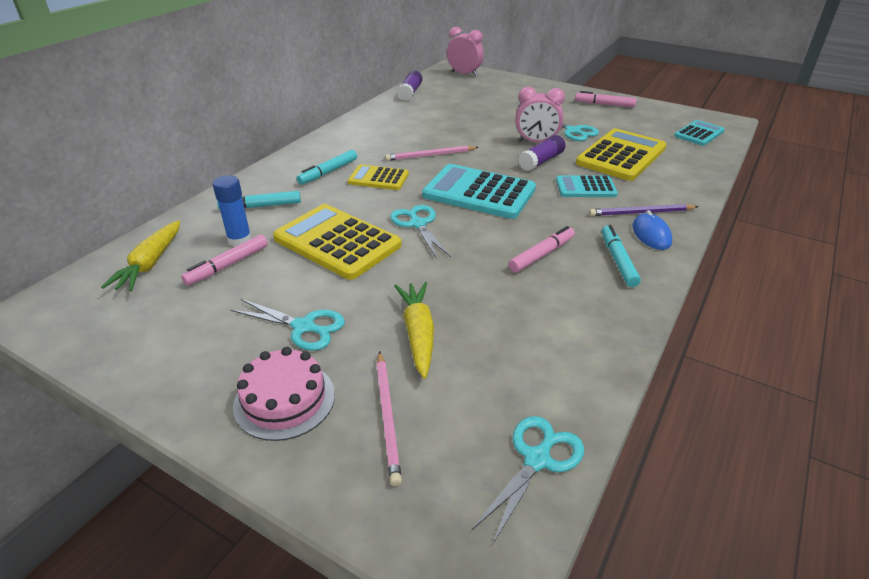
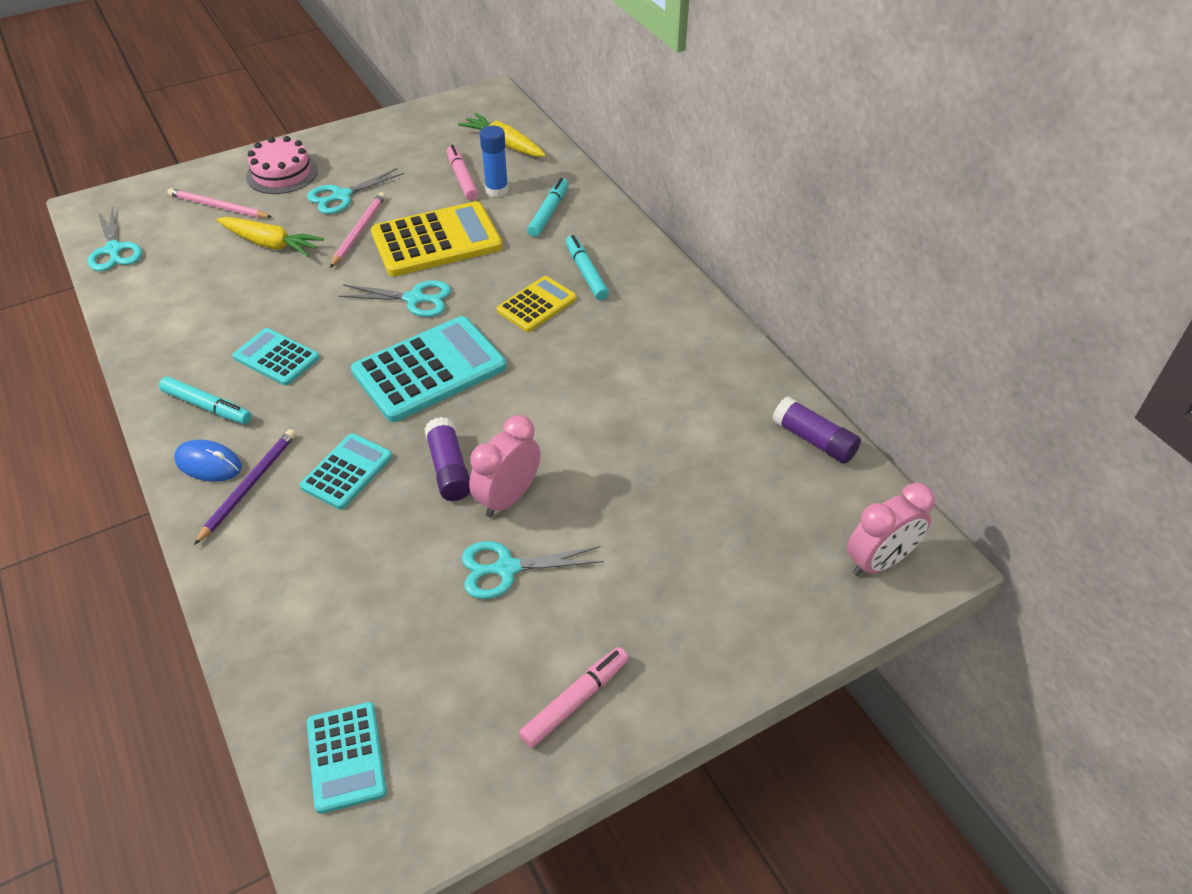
camera: 120 degrees right, 10 degrees up
pink pencil [385,145,479,161] -> pink pencil moved to [330,192,385,268]
pink marker [508,226,575,272] -> turquoise calculator [233,328,320,386]
yellow calculator [576,129,667,181] -> none

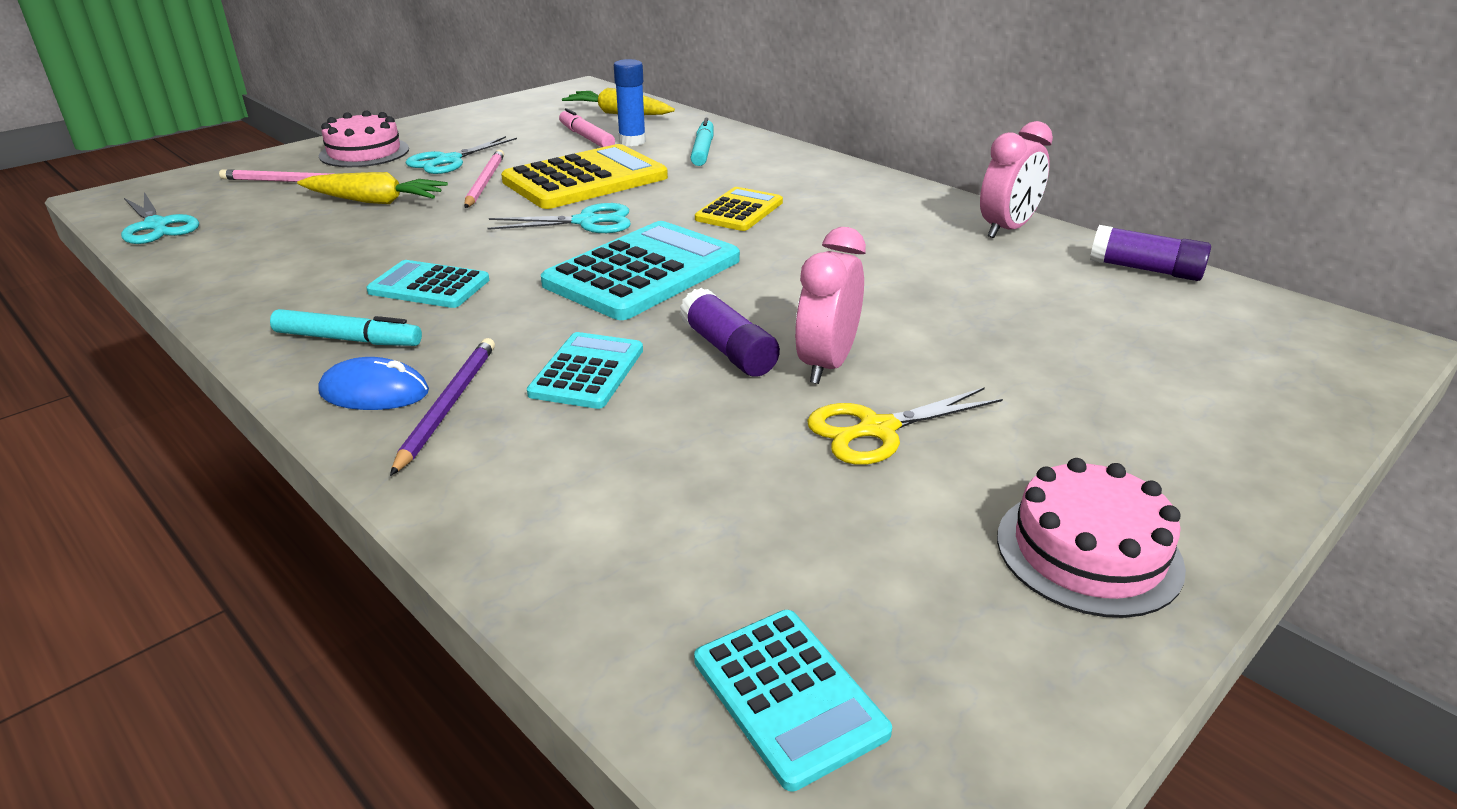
camera: 15 degrees left, 15 degrees down
turquoise scissors [462,541,604,599] -> yellow scissors [807,387,1003,465]
pink marker [519,647,629,748] -> pink cake [997,458,1186,618]
turquoise marker [566,235,609,300] -> none
pink clock [847,483,935,576] -> pink clock moved to [980,121,1053,238]

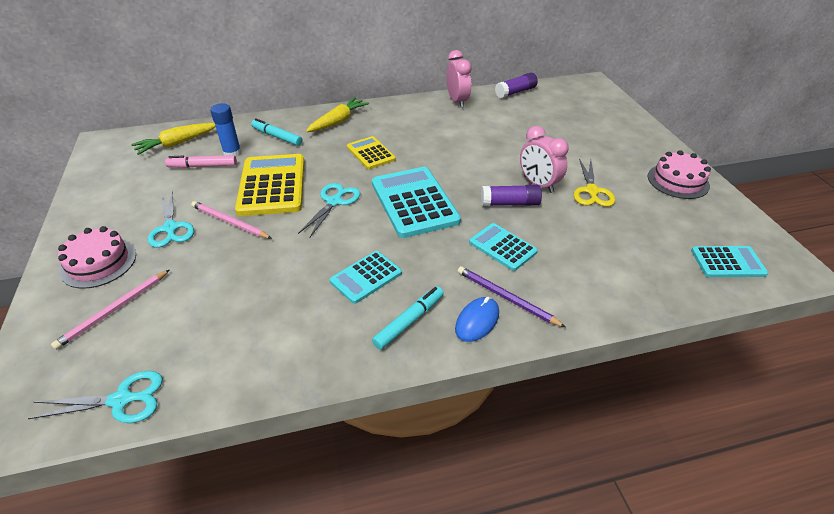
camera: 60 degrees left, 10 degrees up
yellow carrot [297,172,448,204] -> yellow carrot moved to [306,97,369,132]

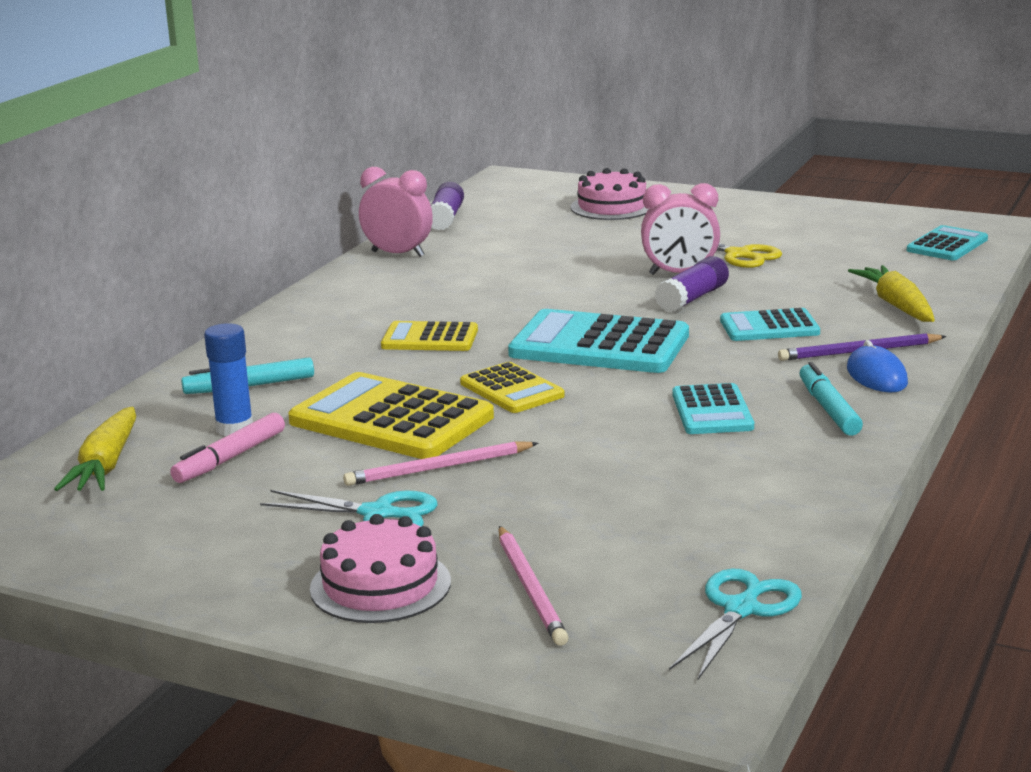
camera: 50 degrees left, 20 degrees down
turquoise scissors [298,183,360,238] -> yellow calculator [460,362,565,413]
yellow carrot [306,97,369,132] -> yellow carrot moved to [848,265,935,322]
pink cake [648,150,711,199] -> pink cake moved to [571,168,649,220]

